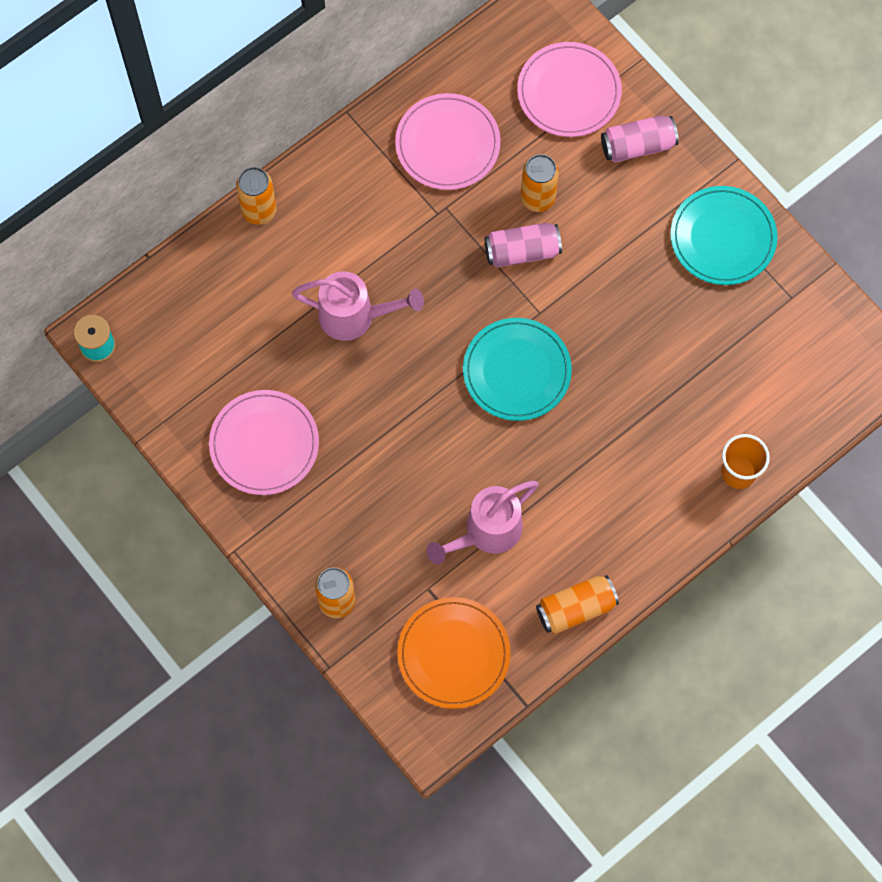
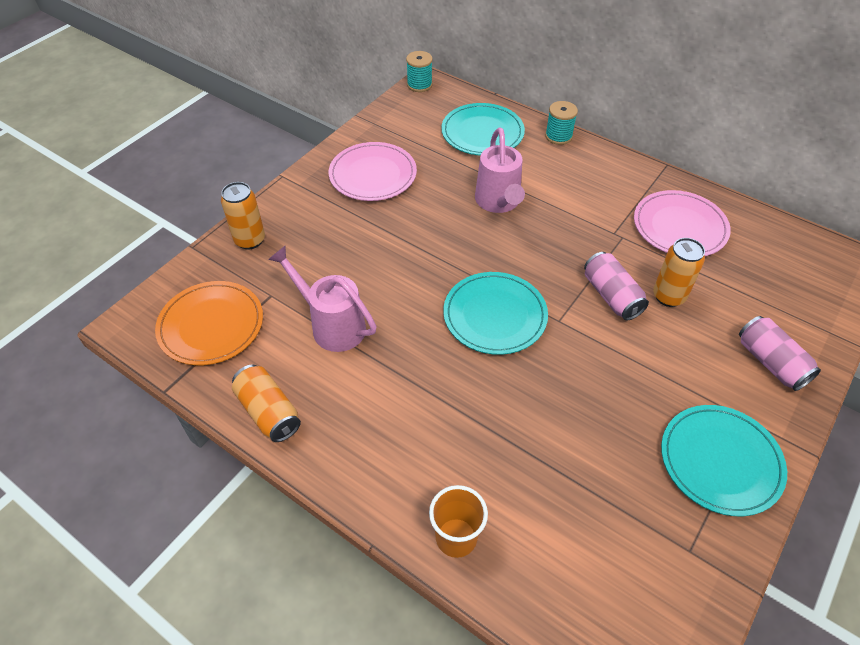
camera: 75 degrees right, 20 degrees down
orange can [236,167,277,225] -> turquoise spool [545,101,578,145]
pink plate [517,42,622,137] -> none
none -> turquoise plate [441,103,525,156]

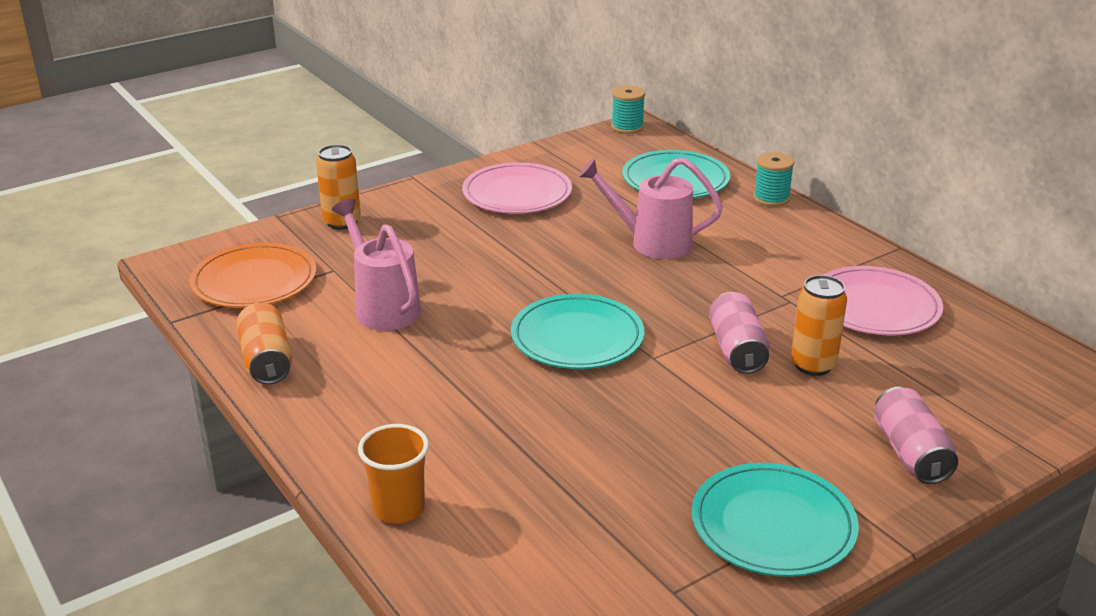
camera: 20 degrees right, 20 degrees down
pink watering can [475,128,525,213] -> pink watering can turned 90 degrees clockwise [578,157,723,259]

